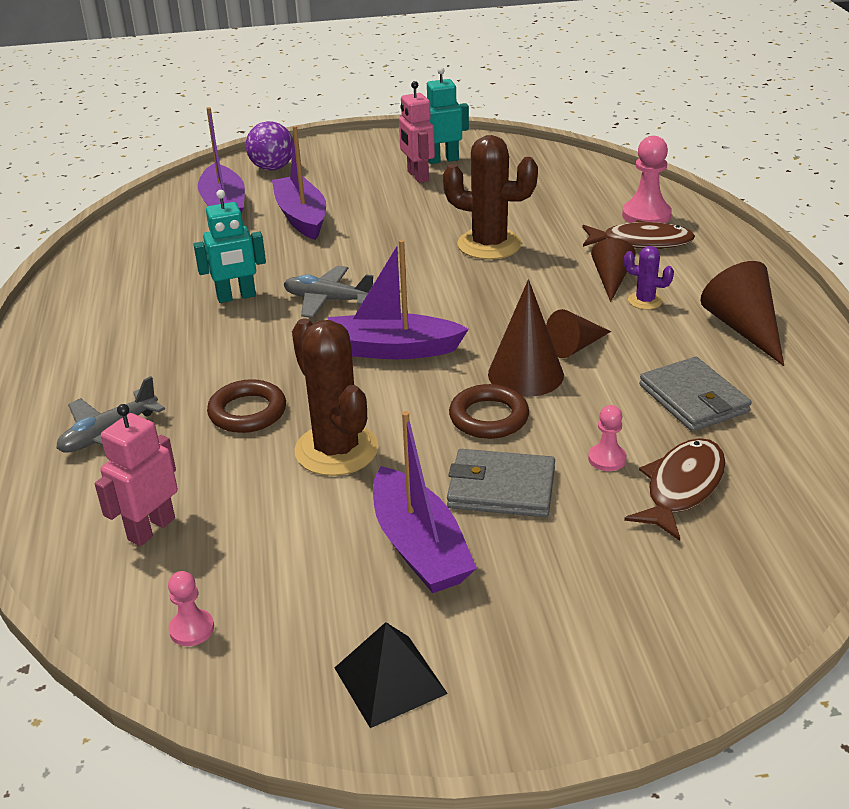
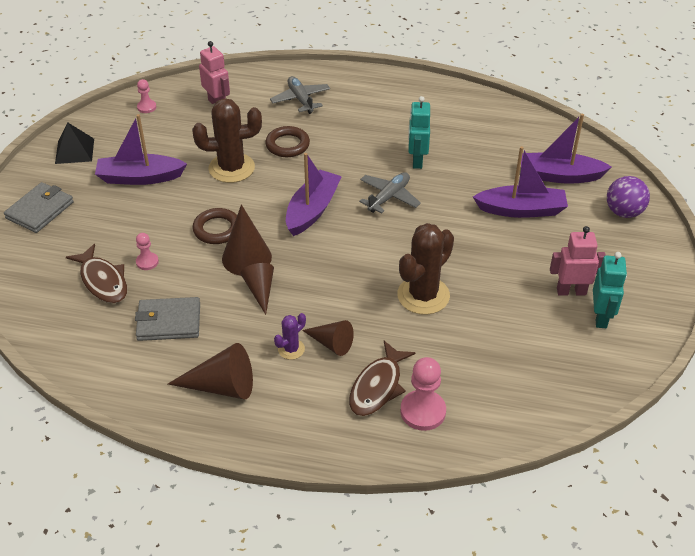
camera: 110 degrees right, 10 degrees up
grey wallet [447,449,555,517] -> grey wallet moved to [4,182,74,233]

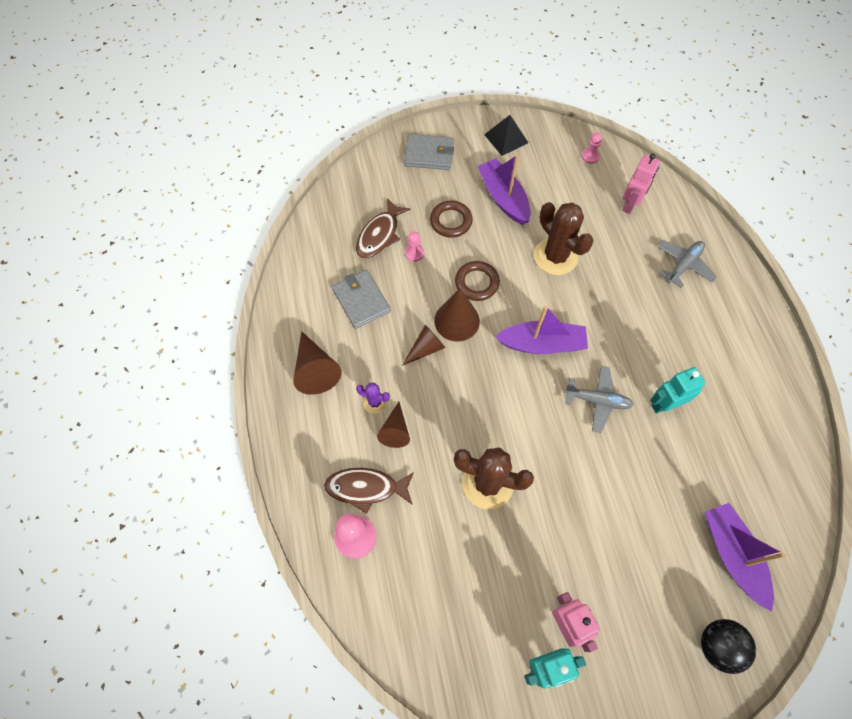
camera: 65 degrees right, 20 degrees up
brown ring [265,126,310,157] -> brown ring moved to [430,201,473,238]
purple boat [473,146,568,218] -> none
purple ball [607,176,650,218] -> black ball [701,619,756,674]

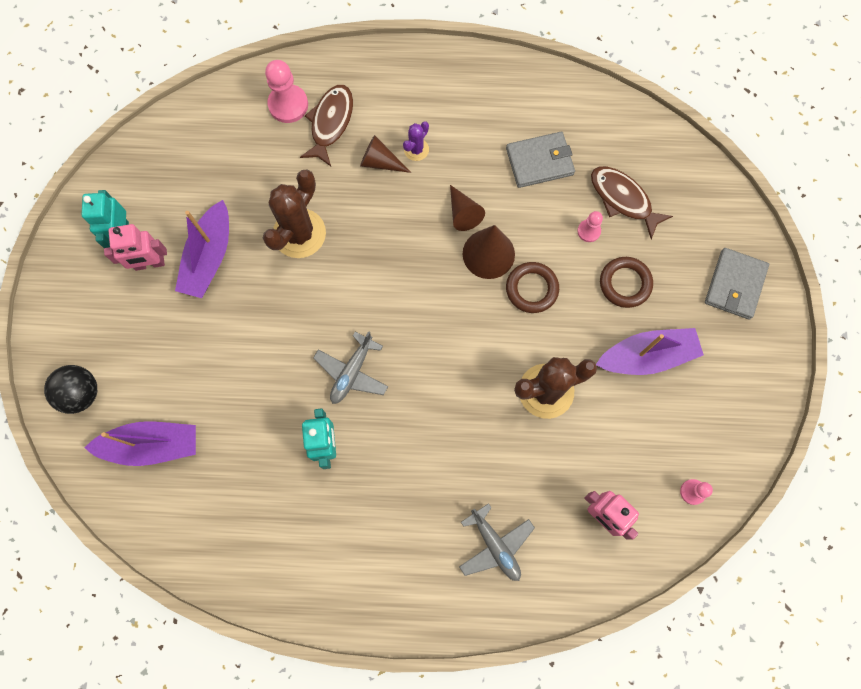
camera: 105 degrees right, 10 degrees up
brown cone [293,331,342,395] -> none
black pyramid [484,115,528,156] -> none
purple boat [495,306,588,354] -> purple boat moved to [175,200,229,298]

